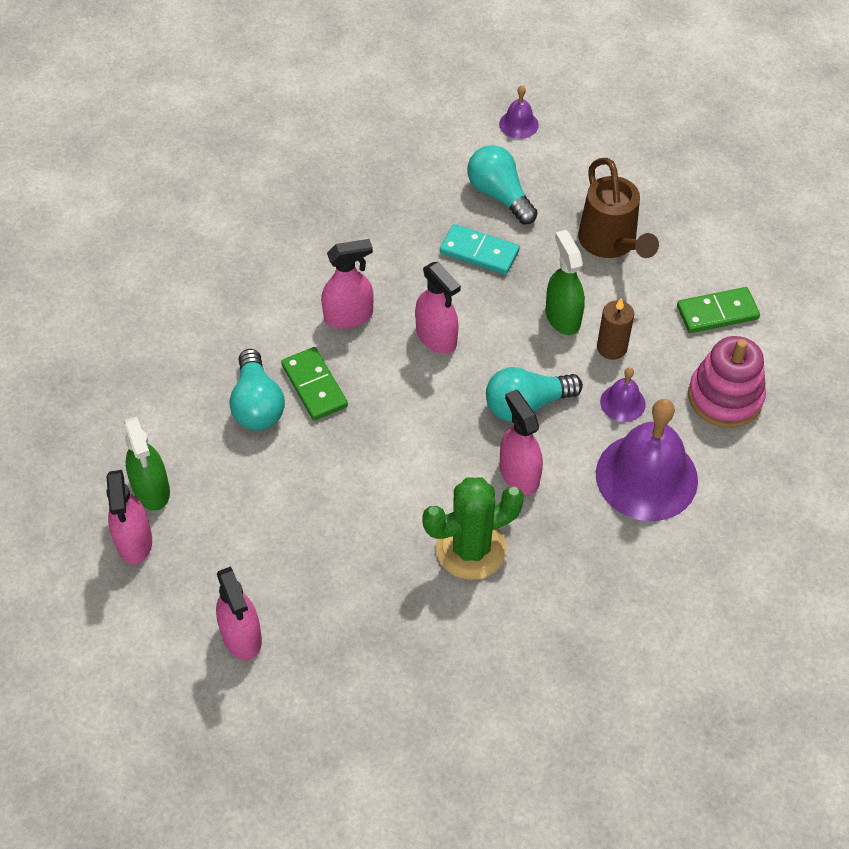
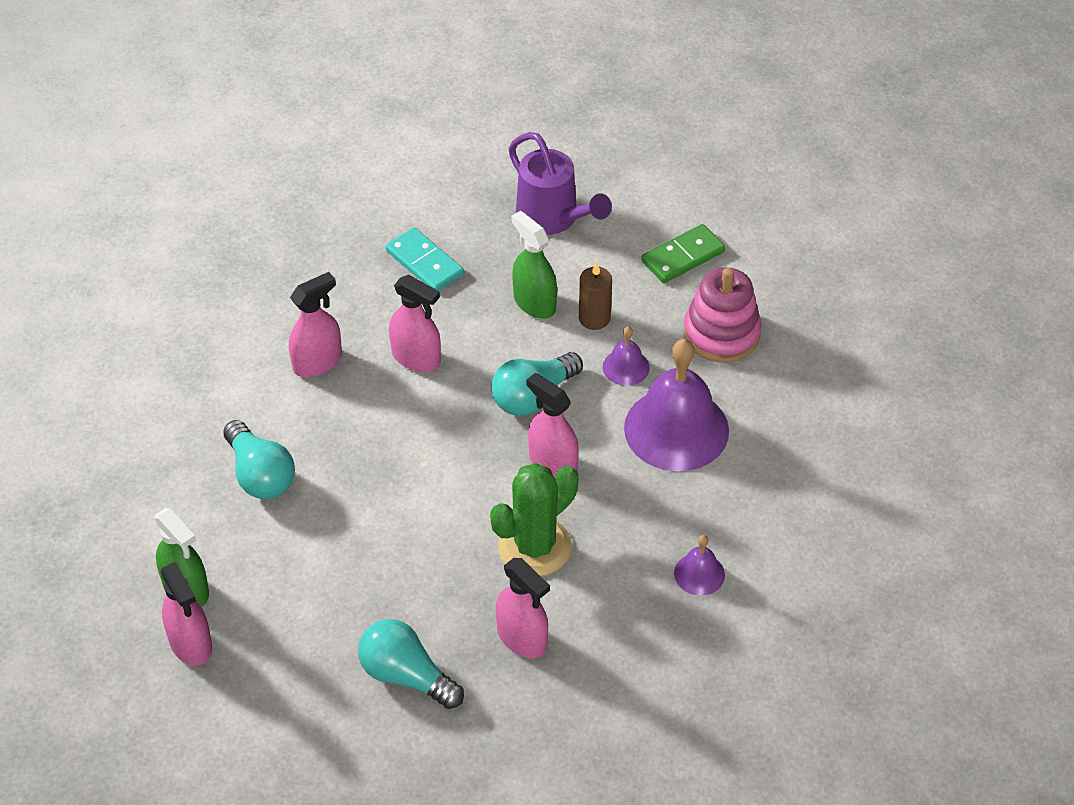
camera: 20 degrees left, 5 degrees down
pink spray bottle [216,567,262,660] -> pink spray bottle moved to [496,558,550,658]
green domino [281,347,348,421] -> none
turquoise domino [440,224,520,275] -> turquoise domino turned 45 degrees clockwise [386,227,464,291]
turquoise light bulb [467,145,538,225] -> turquoise light bulb moved to [358,619,464,709]
purple bell [499,85,539,139] -> purple bell moved to [674,535,725,596]
brown watering can [578,158,659,258] -> purple watering can [508,132,612,235]

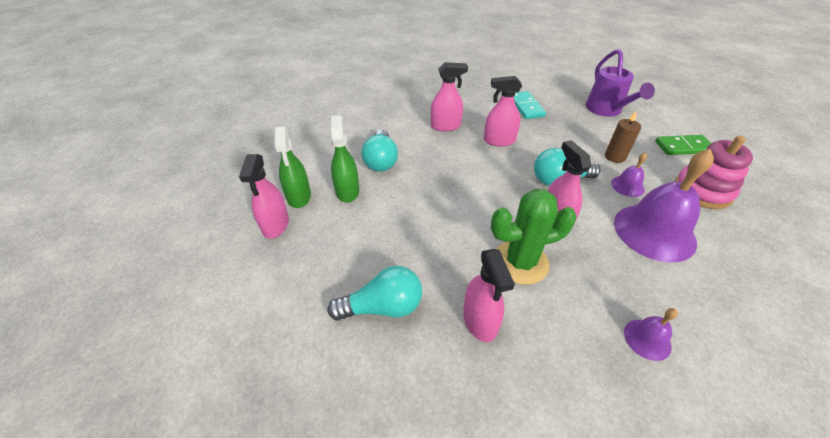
camera: 30 degrees right, 5 degrees down
turquoise light bulb [358,619,464,709] -> turquoise light bulb turned 105 degrees clockwise [328,266,422,321]
pink spray bottle [389,275,441,372] -> pink spray bottle turned 120 degrees clockwise [484,76,522,146]
green spray bottle [511,211,557,319] -> green spray bottle moved to [331,115,359,203]

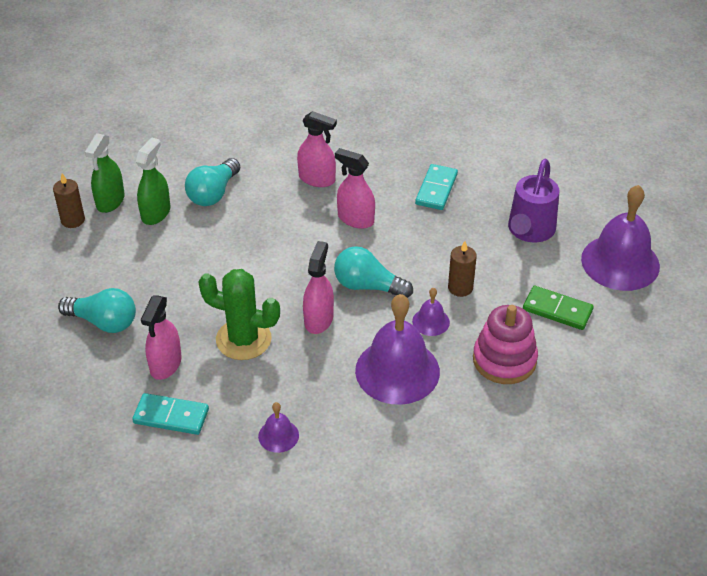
camera: 30 degrees right, 0 degrees up
pink spray bottle [239,154,289,239] -> brown candle [53,173,85,228]
none -> turquoise domino [132,393,209,435]
none -> purple bell [581,185,660,291]

